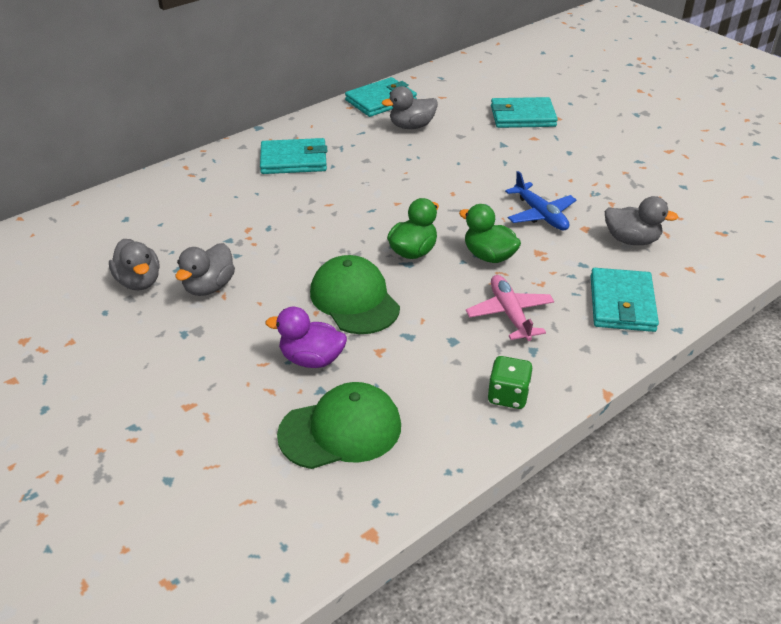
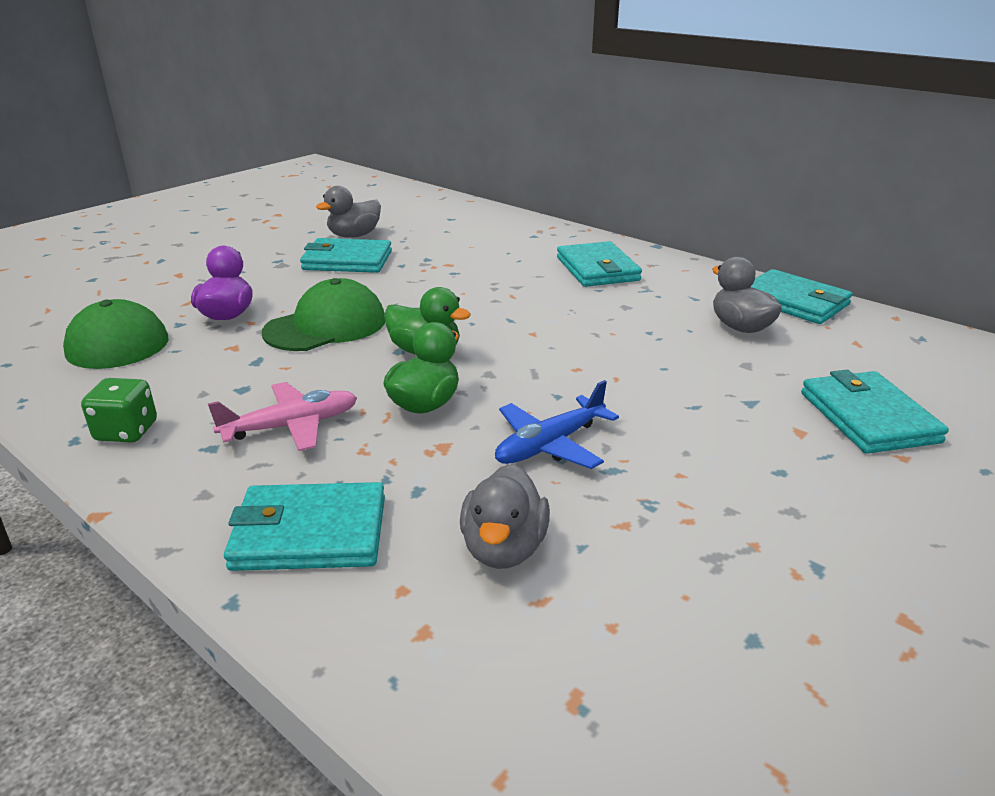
camera: 80 degrees right, 10 degrees down
grey duck [176,243,235,296] -> turquoise wallet [300,238,392,273]

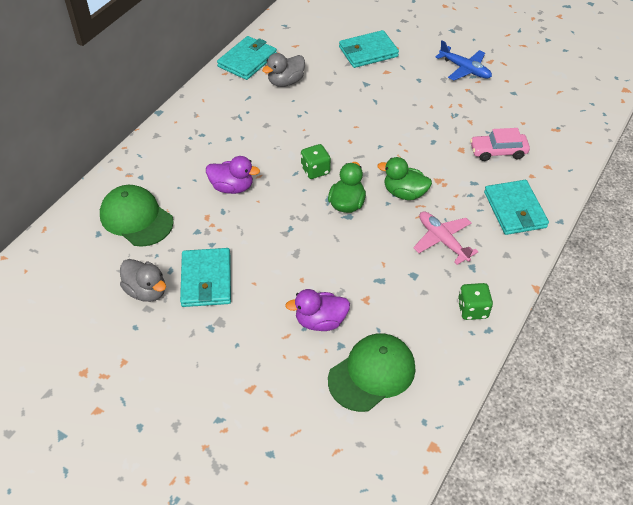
camera: 100 degrees left, 20 degrees up
green cap [262,278,385,351] -> green cap moved to [100,185,174,247]
grey duck [460,464,550,569] -> pink car [470,128,530,161]
blue plane [495,380,619,469] -> blue plane moved to [436,41,492,81]
turquoise wallet [557,241,642,287] -> none
none -> purple duck [206,156,260,194]
none -> green dice [301,144,331,179]

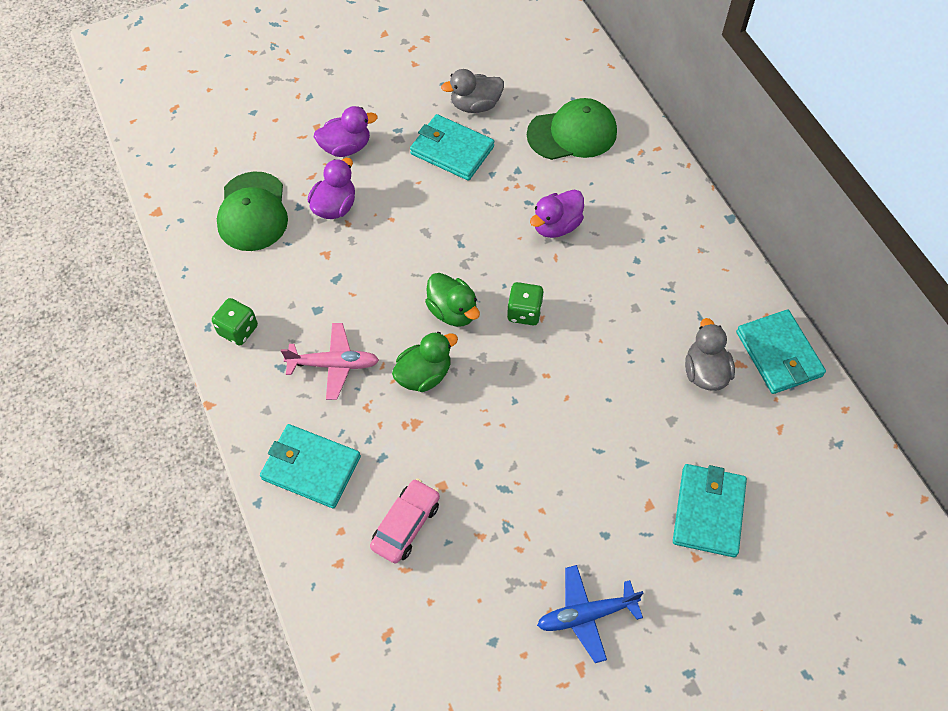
camera: 125 degrees right, 10 degrees up
none -> purple duck [314,106,378,157]

